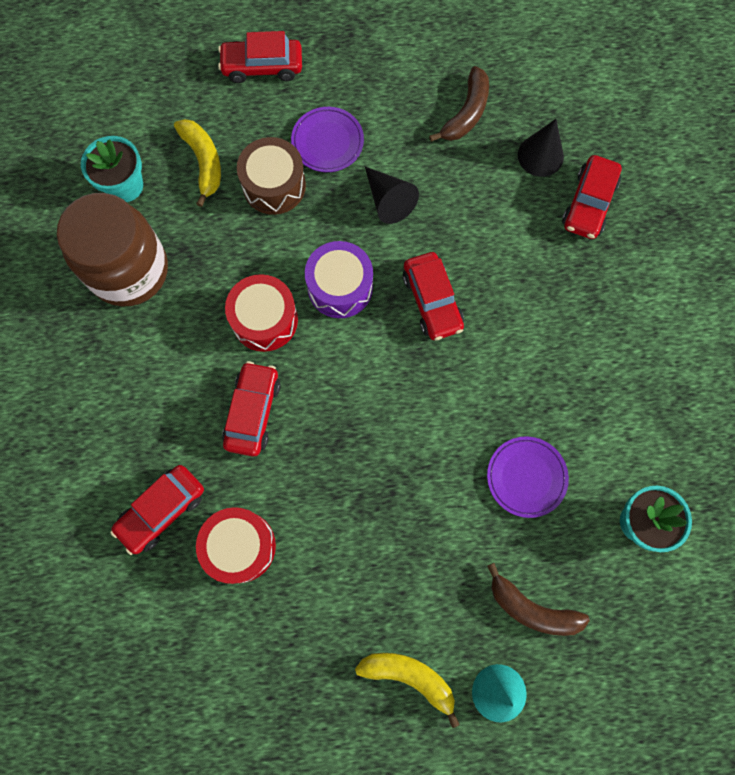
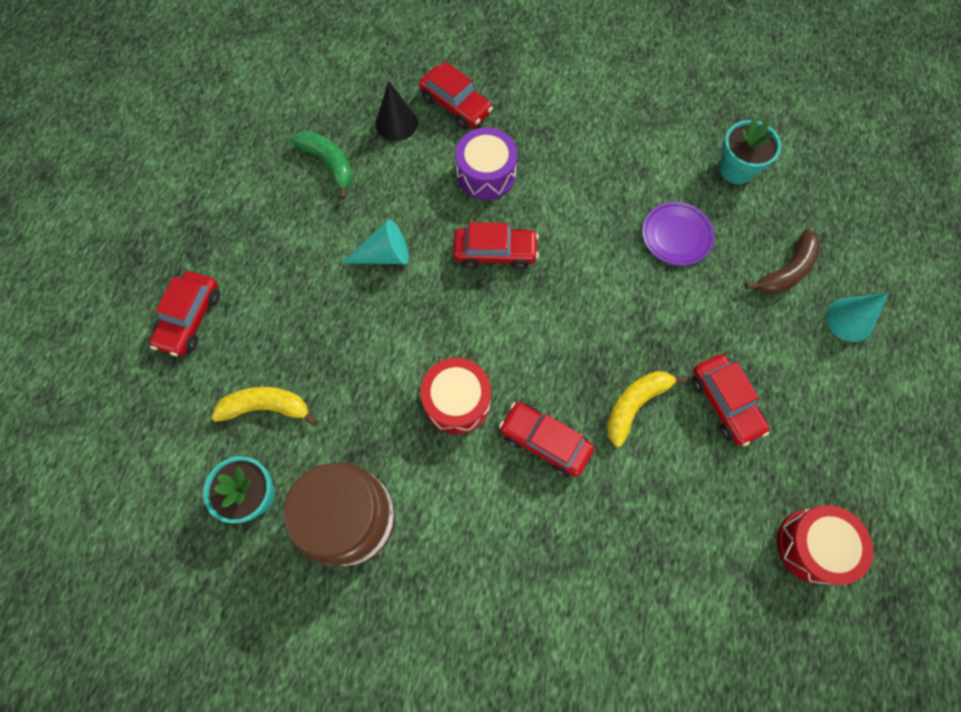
camera: 70 degrees left, 5 degrees down
red car [110,465,204,555] -> red car moved to [692,354,769,446]
red drum [196,507,276,584] -> red drum moved to [777,505,873,585]
brown drum [237,137,306,215] -> none
purple plate [291,107,364,172] -> none
purple drum [305,241,373,318] -> purple drum moved to [455,127,518,200]
yellow banana [355,653,459,728] -> yellow banana moved to [606,371,688,447]
black cone [365,167,419,224] -> turquoise cone [341,219,409,264]
brown banana [429,66,489,142] -> green banana [290,131,353,199]

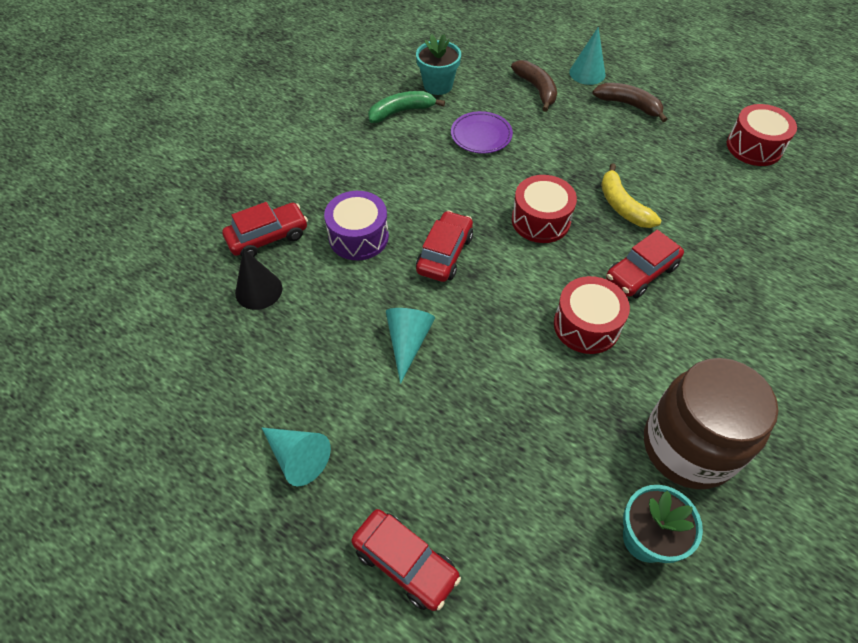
camera: 70 degrees left, 15 degrees down
yellow banana [211,387,317,426] -> none
green banana [290,131,353,199] -> green banana moved to [368,91,445,123]
red car [692,354,769,446] -> none
none -> turquoise cone [262,428,331,486]
none -> red drum [512,175,577,243]
none -> brown banana [593,83,667,122]

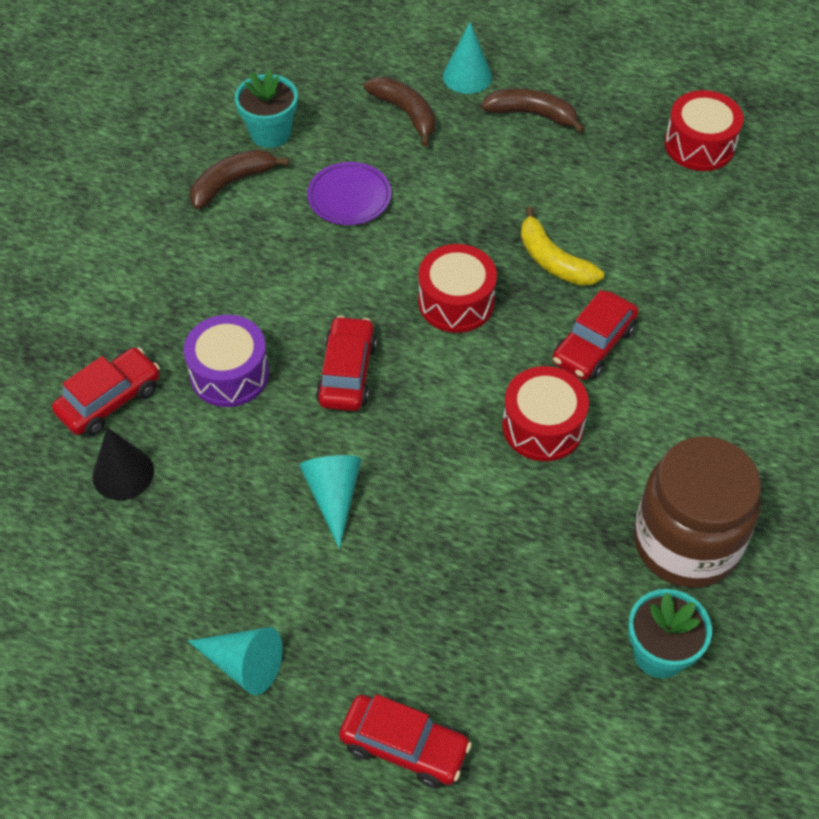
camera: 15 degrees left, 0 degrees up
green banana [368,91,445,123] -> brown banana [190,149,289,209]

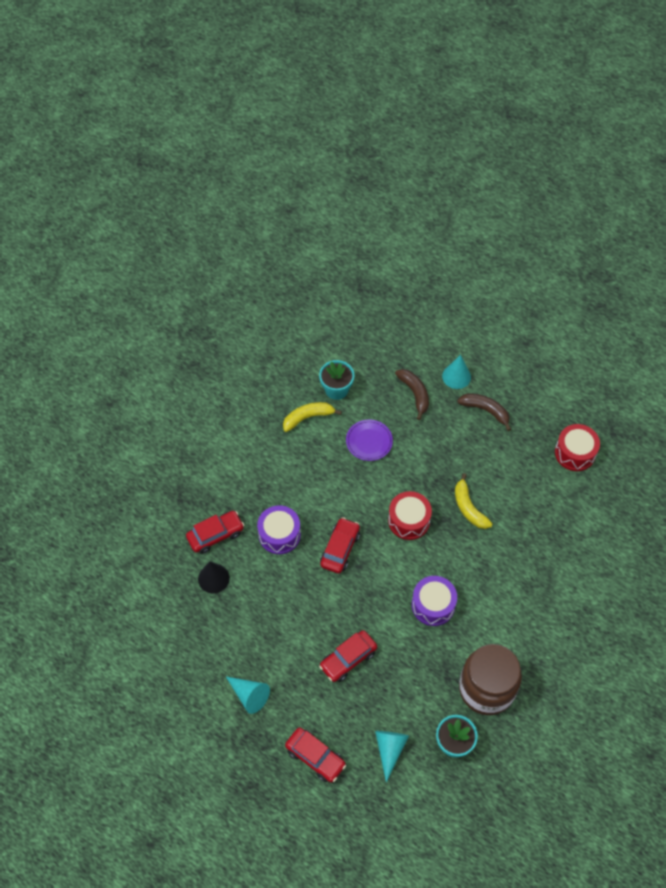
camera: 15 degrees right, 5 degrees up
brown banana [190,149,289,209] -> yellow banana [283,402,342,432]
turquoise cone [299,455,361,549] -> turquoise cone moved to [375,731,409,782]
red drum [502,366,589,461] -> purple drum [412,576,457,626]
red car [552,290,638,380] -> red car moved to [319,630,377,682]

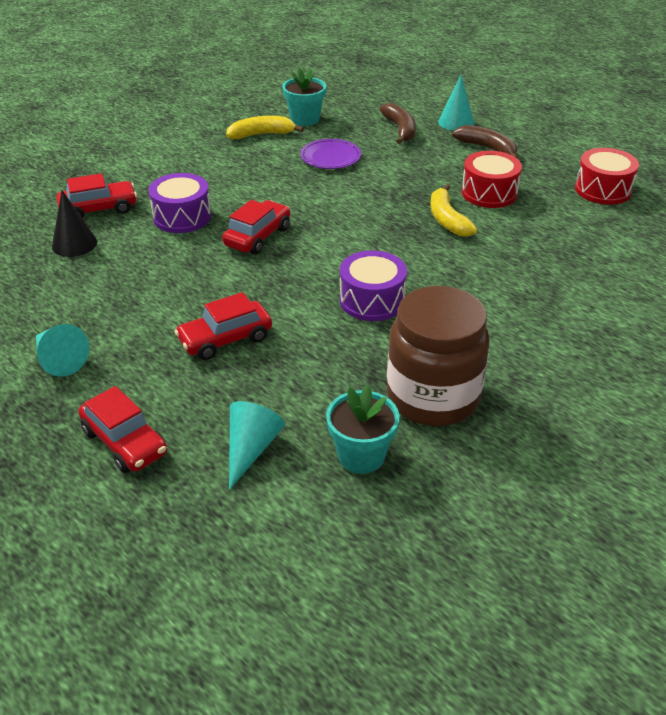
camera: 10 degrees right, 20 degrees down
red drum [388,491,432,540] -> red drum moved to [462,151,522,208]

